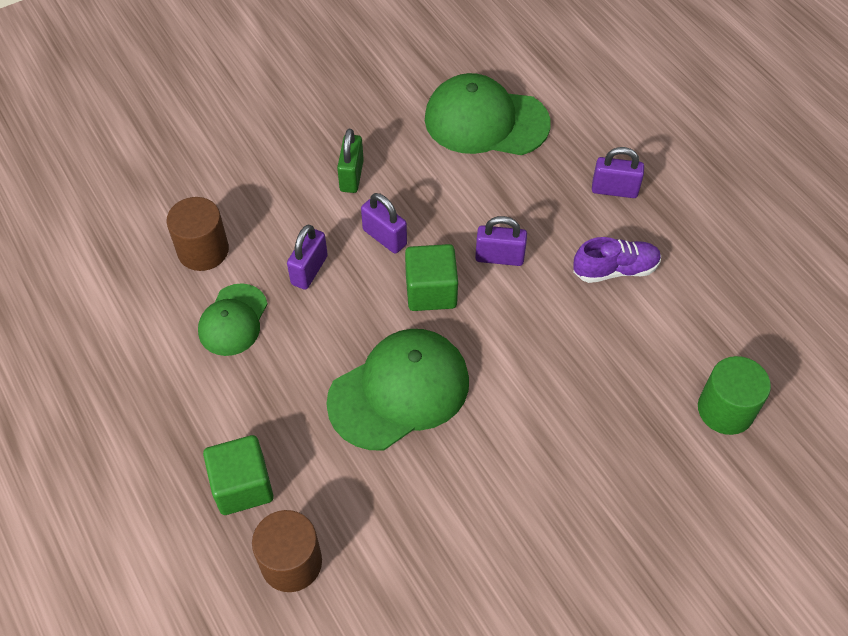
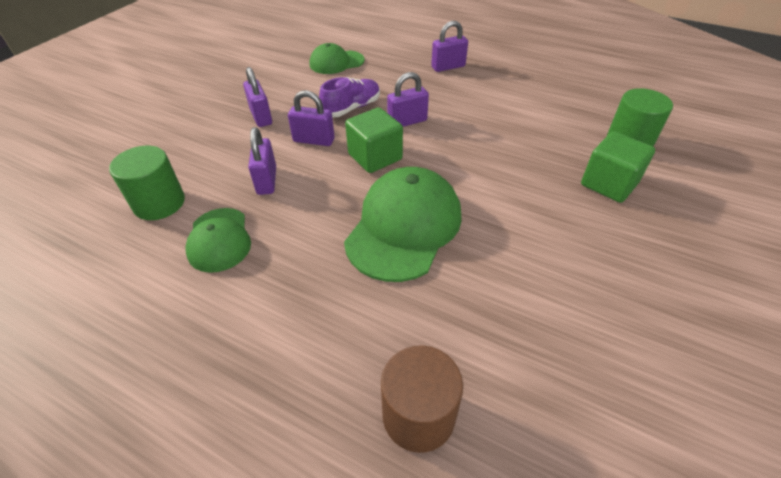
camera: 30 degrees left, 10 degrees down
brown cylinder [166,197,229,271] -> green cylinder [109,146,185,220]
green cube [203,435,274,515] -> green cube moved to [581,131,655,203]
green padlock [337,129,364,193] -> purple padlock [243,67,272,127]
green cap [425,73,551,155] -> green cap [310,43,365,74], size x0.59
purple shoe [573,237,661,283] -> purple shoe moved to [319,77,380,117]

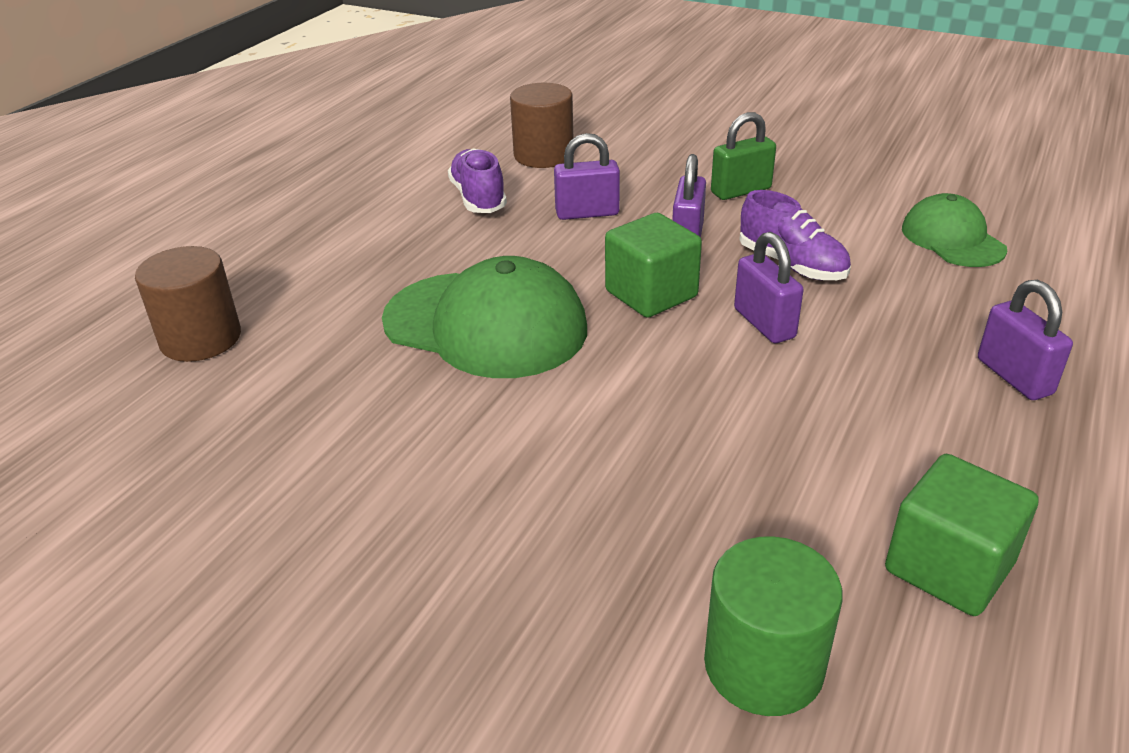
camera: 90 degrees right, 10 degrees down
green cylinder [109,146,185,220] -> brown cylinder [510,83,573,168]
green cap [185,208,251,273] -> purple shoe [448,148,507,213]
purple padlock [243,67,272,127] -> green padlock [711,112,776,200]
green cube [581,131,655,203] -> green cube moved to [885,454,1039,616]

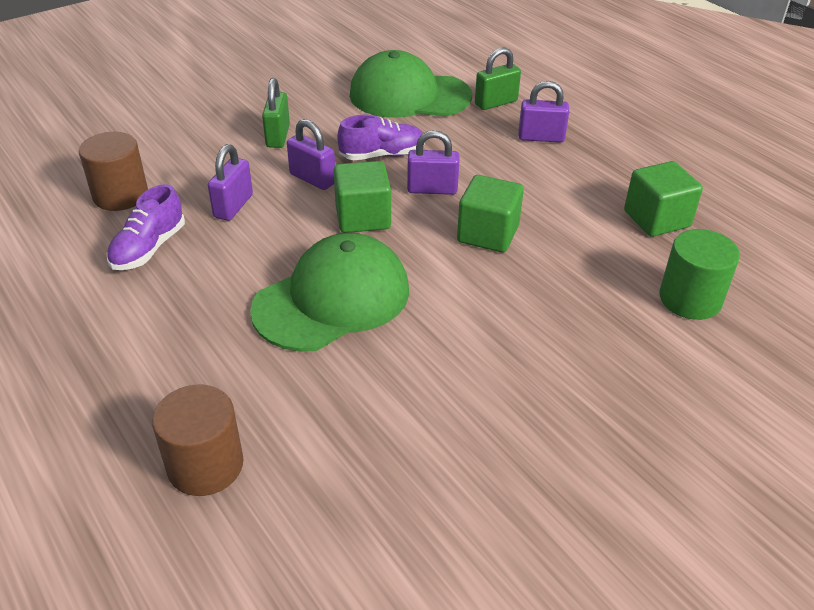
camera: 65 degrees left, 5 degrees up
purple shoe [448,148,507,213] -> purple shoe turned 75 degrees counterclockwise [107,184,185,270]
green cap [902,193,1007,267] -> green cap [350,50,472,118], size x1.70
none -> green cube [457,175,524,253]
none -> green padlock [475,48,521,110]

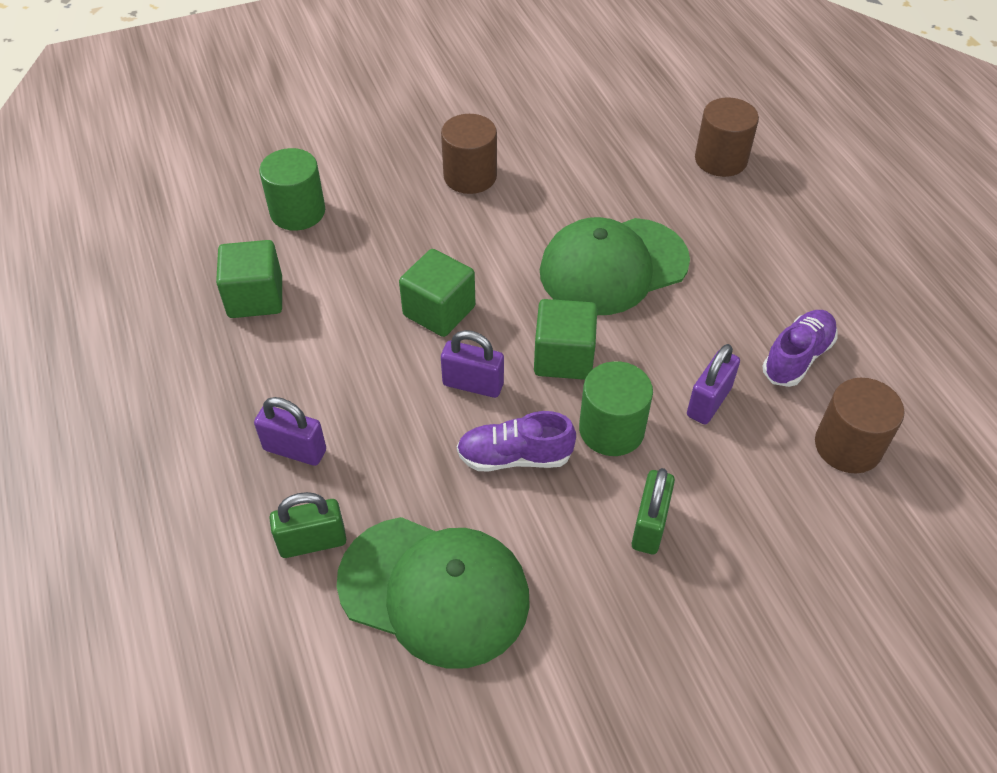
camera: 165 degrees left, 10 degrees up
purple padlock [287,119,335,190] -> green cylinder [579,361,653,456]
none -> brown cylinder [441,114,497,194]

